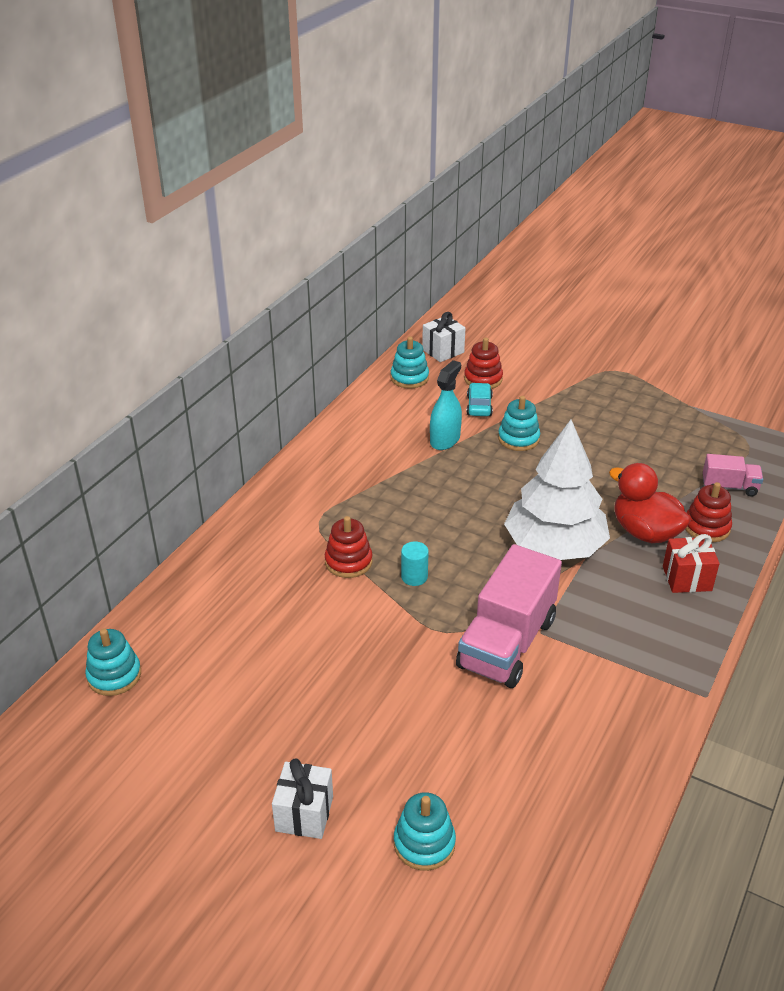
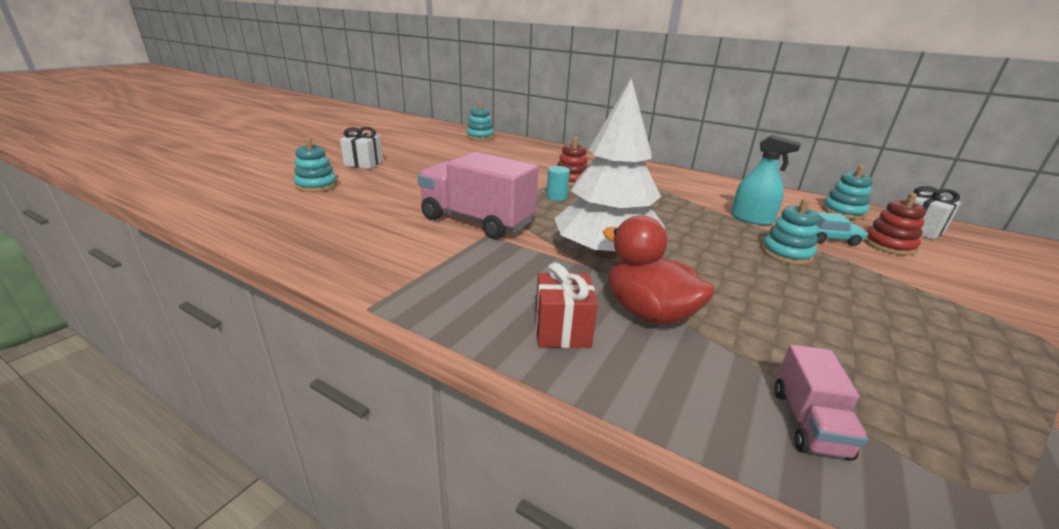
camera: 90 degrees right, 10 degrees down
red duck [609,463,691,543] -> red duck turned 90 degrees counterclockwise [603,215,715,325]
red stacking toy [685,482,732,542] -> none

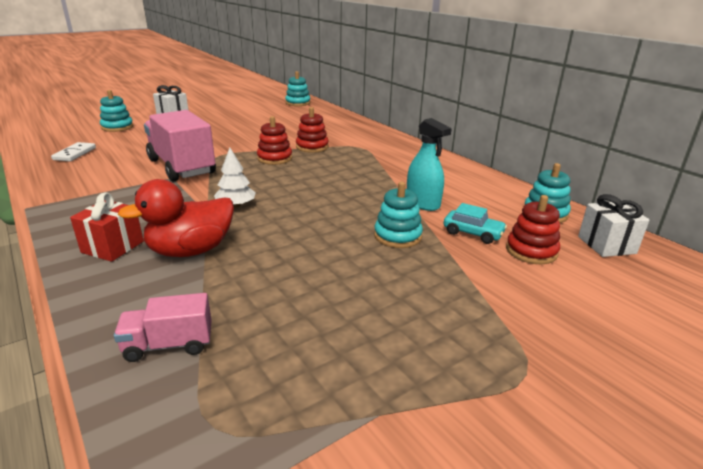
camera: 25 degrees right, 0 degrees up
turquoise cylinder [546,166,570,201] -> red stacking toy [257,116,292,165]
white tree [554,78,665,259] -> white tree [214,148,256,208], size x0.43
red duck [603,215,715,325] -> red duck turned 105 degrees counterclockwise [118,179,234,257]
pink truck [774,345,868,461] -> pink truck turned 45 degrees clockwise [114,293,212,362]
none -> white domino [51,142,96,161]

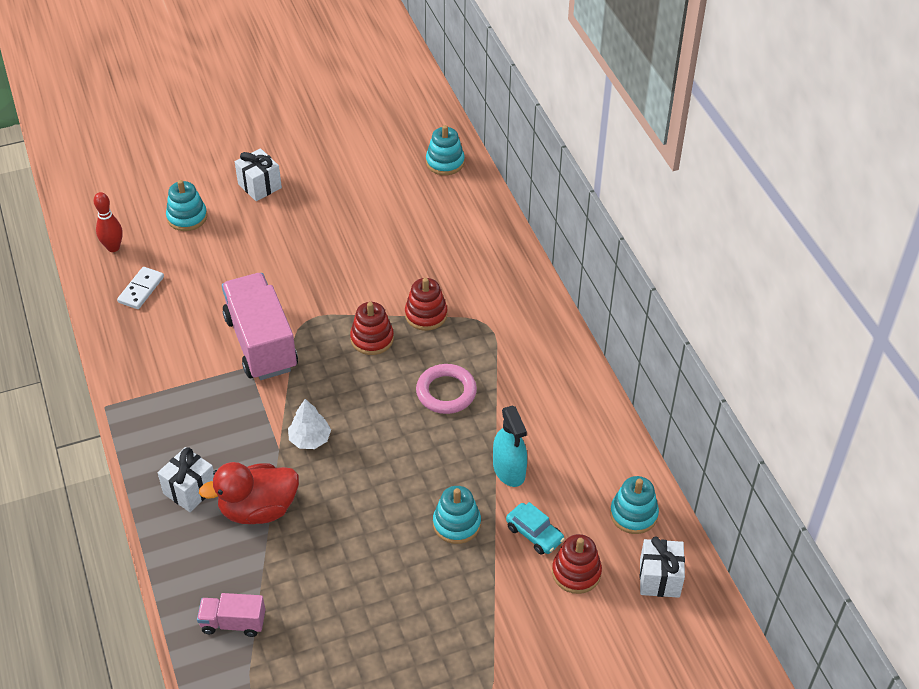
camera: 15 degrees right, 20 degrees up
red gift [70,192,144,262] -> white gift [158,447,214,512]
none -> red bowling pin [94,192,123,252]
none -> pink ring [416,364,477,414]

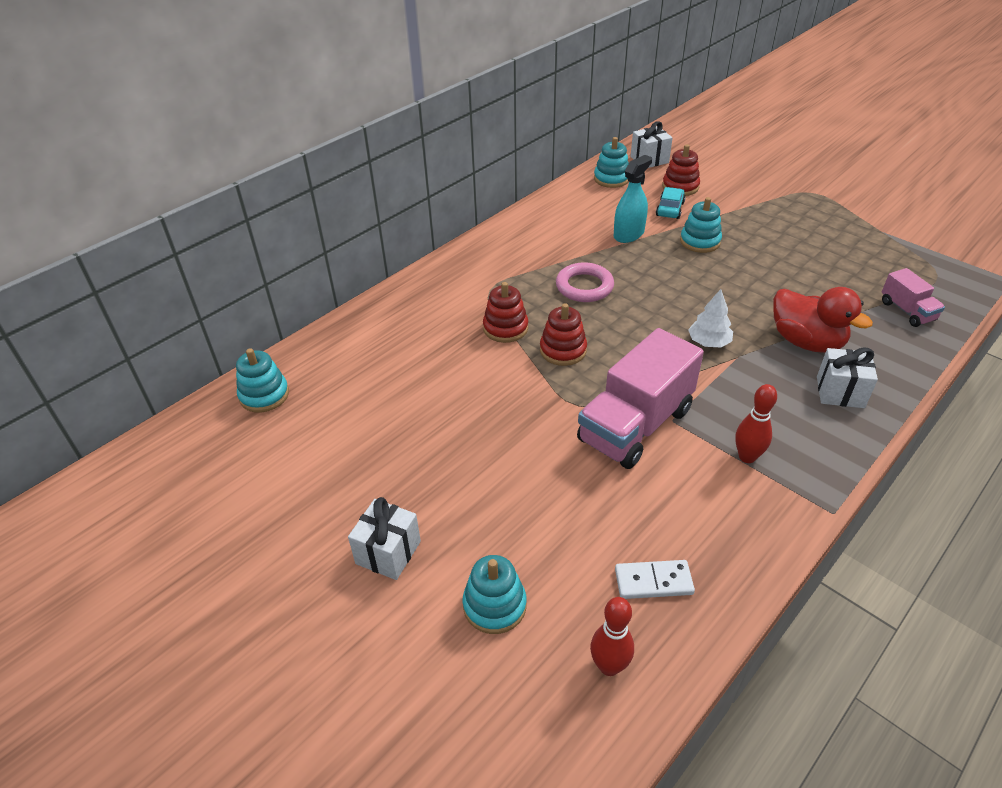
camera: 115 degrees left, 5 degrees down
none -> red bowling pin [735,384,777,463]

